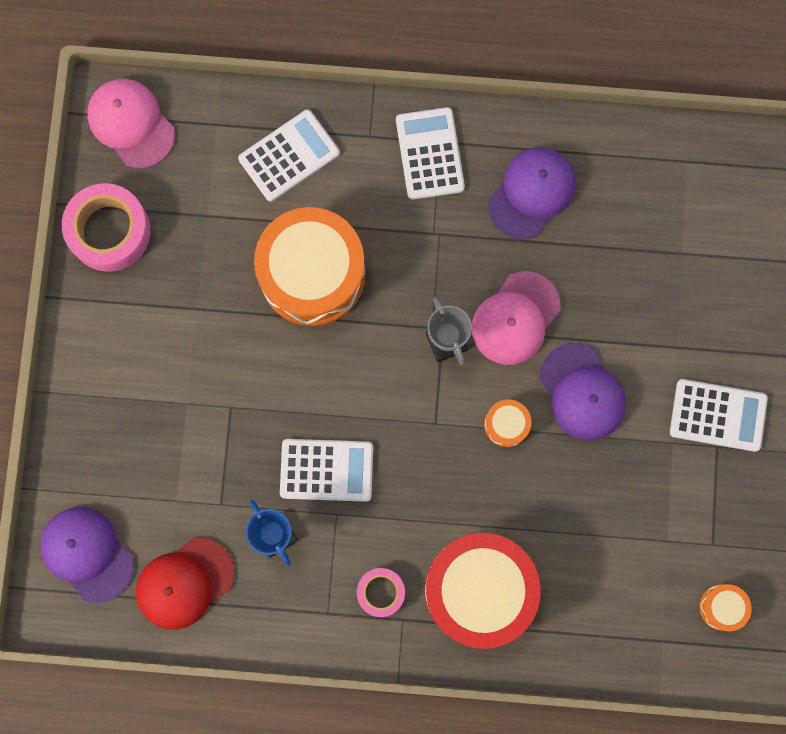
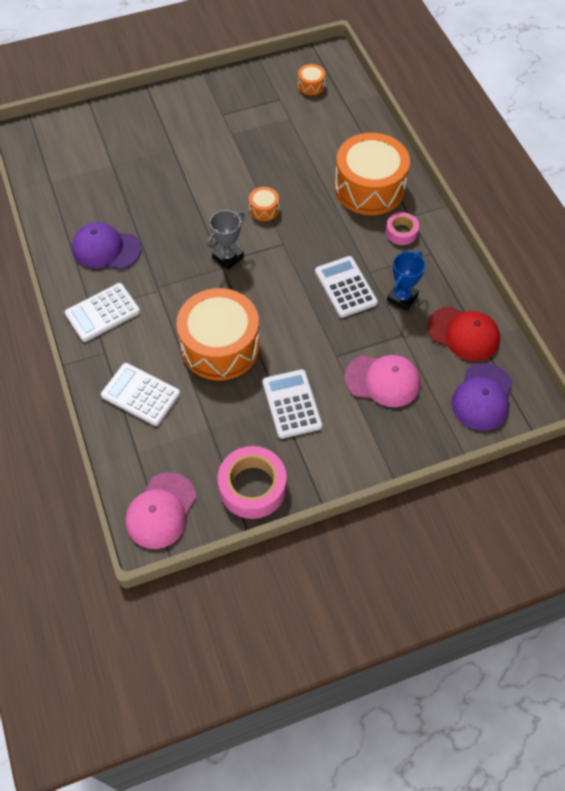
camera: 115 degrees left, 20 degrees down
red drum [425,533,541,649] -> orange drum [334,133,410,215]
pink cap [472,271,561,365] -> pink cap moved to [344,355,420,407]
purple cap [539,343,626,441] -> none
white calculator [670,379,768,452] -> white calculator moved to [262,369,322,439]

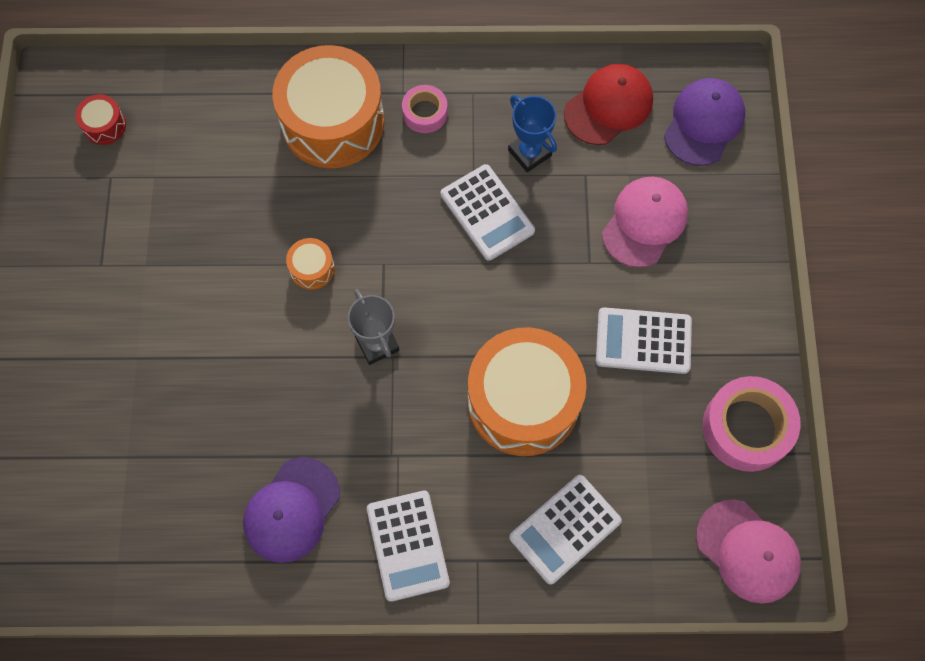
camera: 70 degrees left, 10 degrees up
orange drum [298,64,325,95] -> red drum [75,94,126,145]
white calculator [315,256,378,318] -> white calculator turned 120 degrees counterclockwise [441,164,535,261]
purple cap [451,363,513,431] -> purple cap turned 105 degrees counterclockwise [664,78,745,166]

